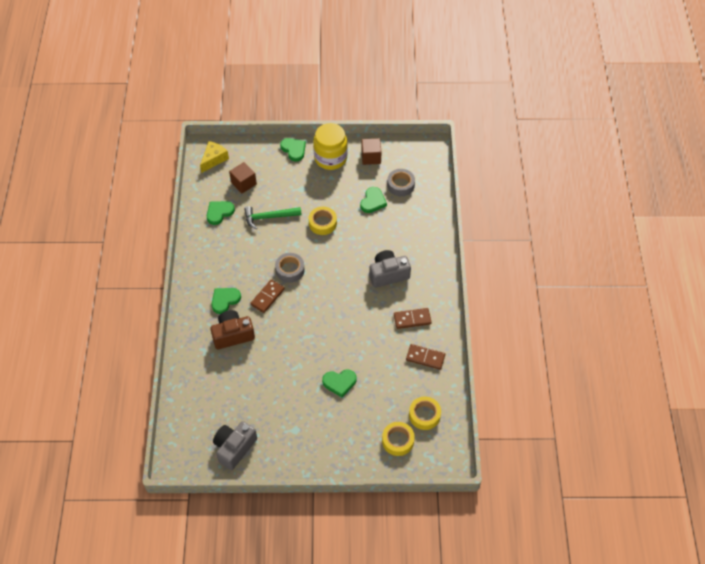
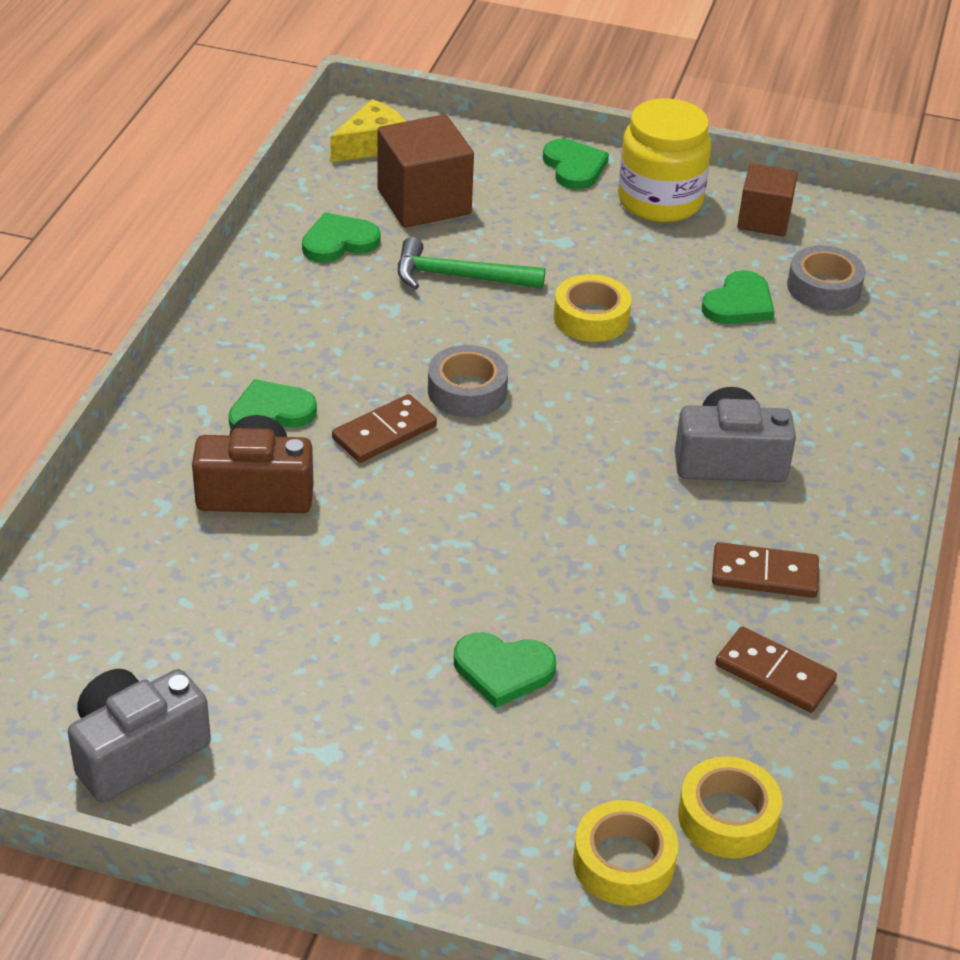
camera: 15 degrees right, 15 degrees down
brown cube [229,162,257,193] -> brown cube [377,114,474,228], size x1.53

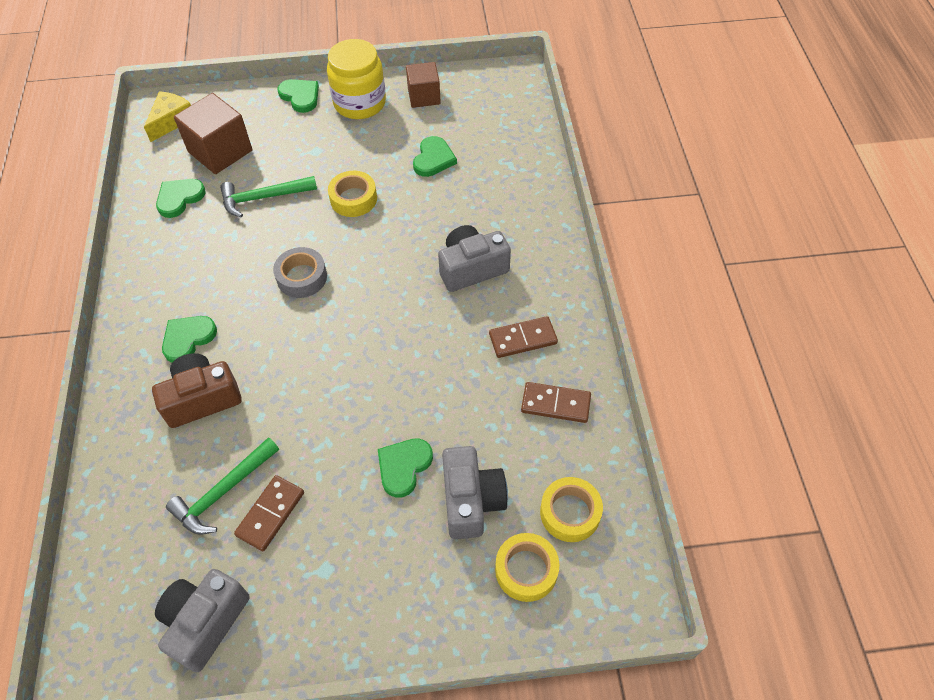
camera: 20 degrees left, 15 degrees up
brown domino [332,394,437,463] -> brown domino moved to [234,475,304,551]
green heart [454,633,556,708] -> green heart turned 135 degrees clockwise [378,438,433,498]
grey tape [787,245,866,311] -> none
none -> green hammer [166,437,279,535]
none -> grey camera [442,446,508,539]

